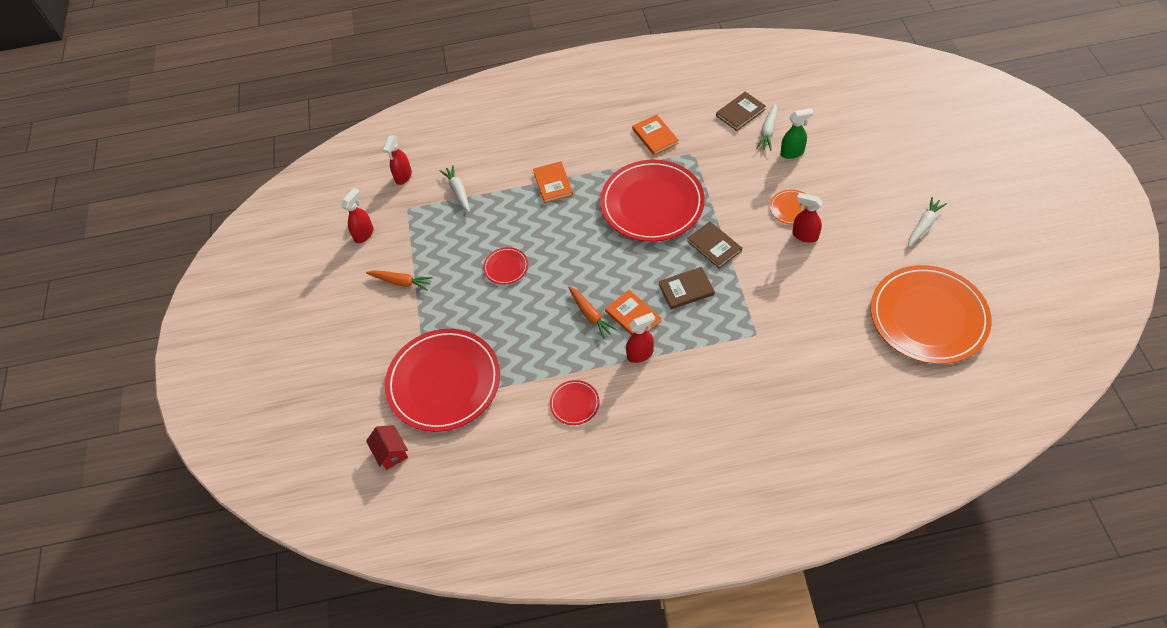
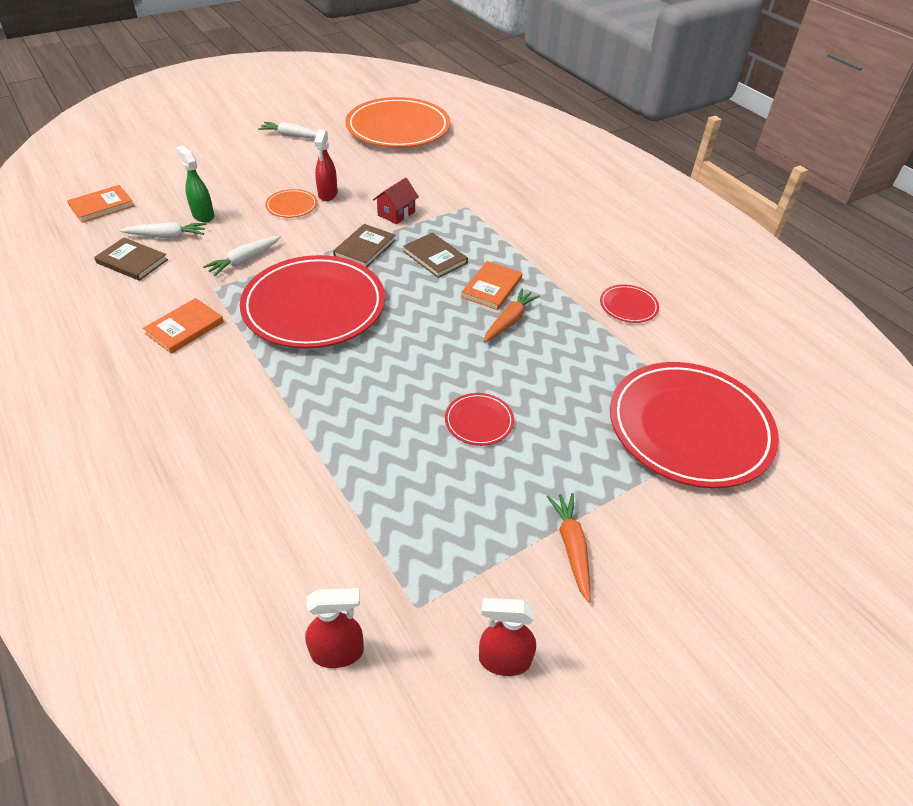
camera: 120 degrees left, 10 degrees down
red house [366,425,408,470] -> red house moved to [373,178,419,224]
white carrot [440,165,470,212] -> white carrot moved to [203,236,281,276]
orange book [533,161,573,203] -> orange book moved to [67,185,134,223]
red spray bottle [626,312,655,363] -> none

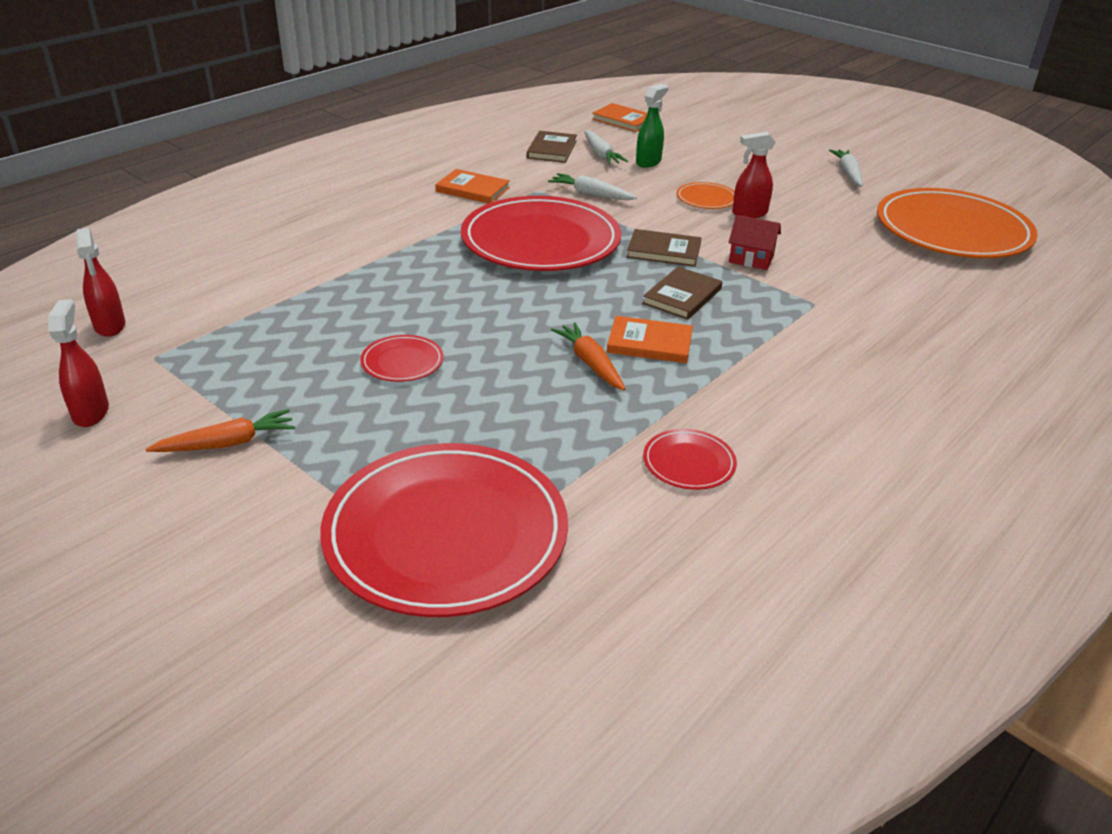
camera: 75 degrees right, 10 degrees down
orange carrot [484,288,540,342] -> orange carrot turned 135 degrees counterclockwise [551,322,625,390]

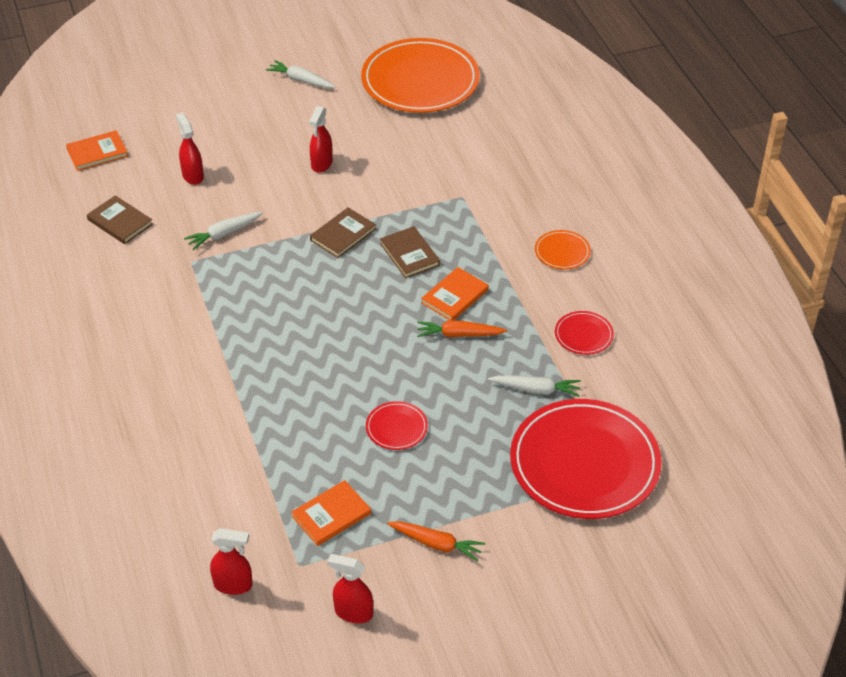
camera: 60 degrees left, 10 degrees up
orange carrot [146,409,295,452] -> orange carrot turned 105 degrees clockwise [387,521,485,562]
orange book [435,169,510,204] -> orange book moved to [292,480,371,546]
red plate [461,196,621,271] -> none
white carrot [584,130,628,165] -> white carrot moved to [488,375,581,397]
green spray bottle [636,84,668,168] -> red spray bottle [176,112,204,185]
orange plate [676,182,735,209] -> orange plate moved to [535,230,591,270]
red house [728,215,781,270] -> none

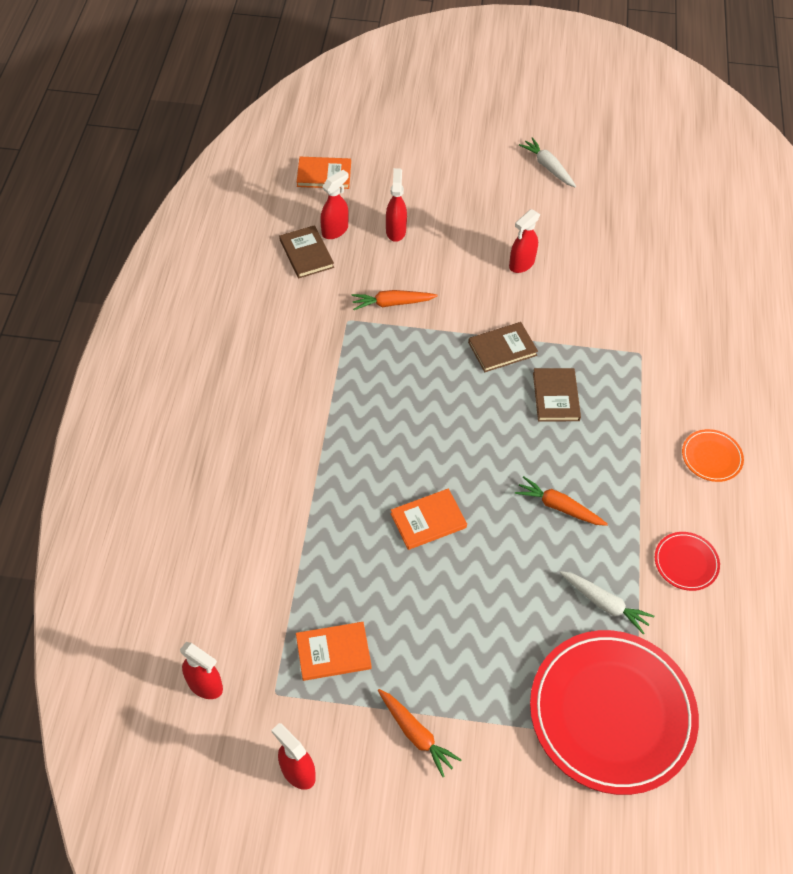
camera: 25 degrees right, 10 degrees up
white carrot [184,212,263,250] -> orange carrot [351,290,438,310]
orange plate [361,38,480,113] -> none
red plate [366,401,428,450] -> none
orange book [421,267,489,321] -> orange book moved to [390,488,467,550]
none -> red spray bottle [320,170,349,239]

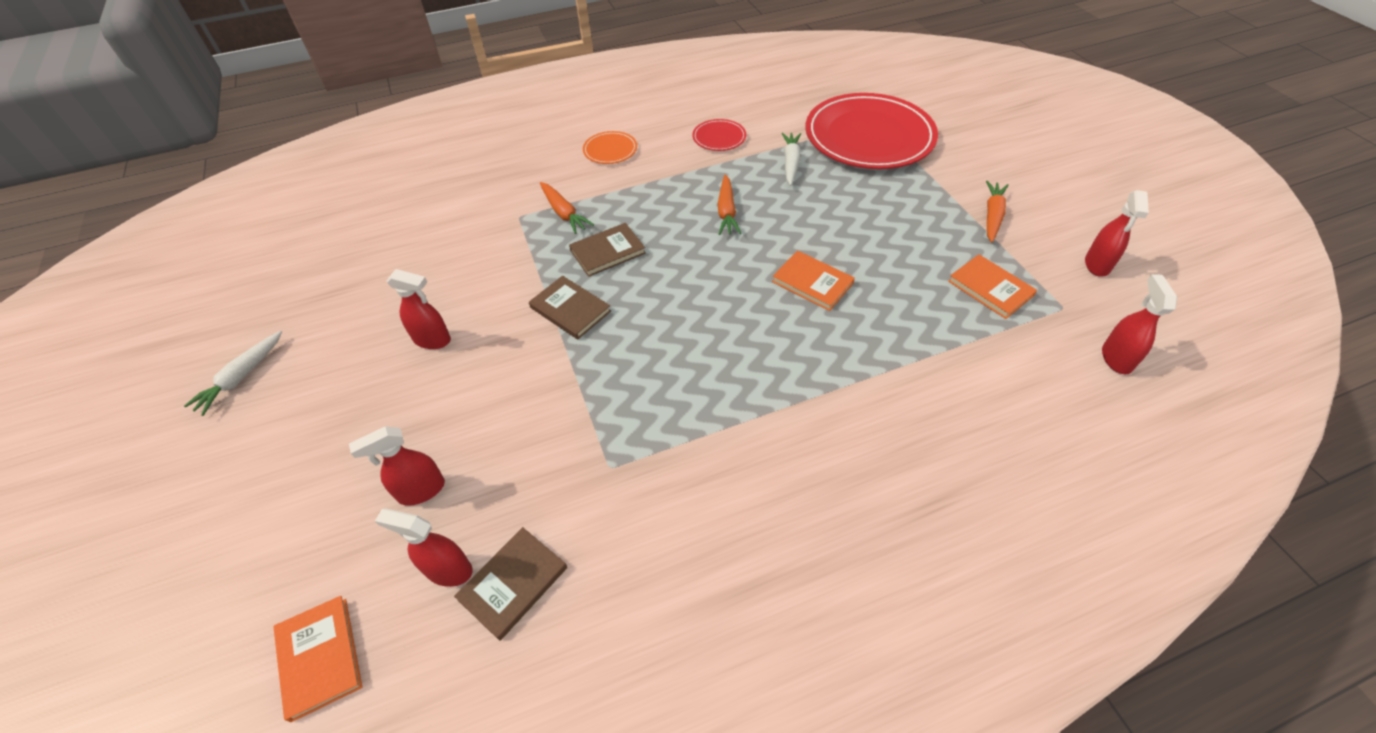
camera: 115 degrees left, 5 degrees down
orange carrot [351,290,438,310] -> orange carrot moved to [540,182,594,234]

